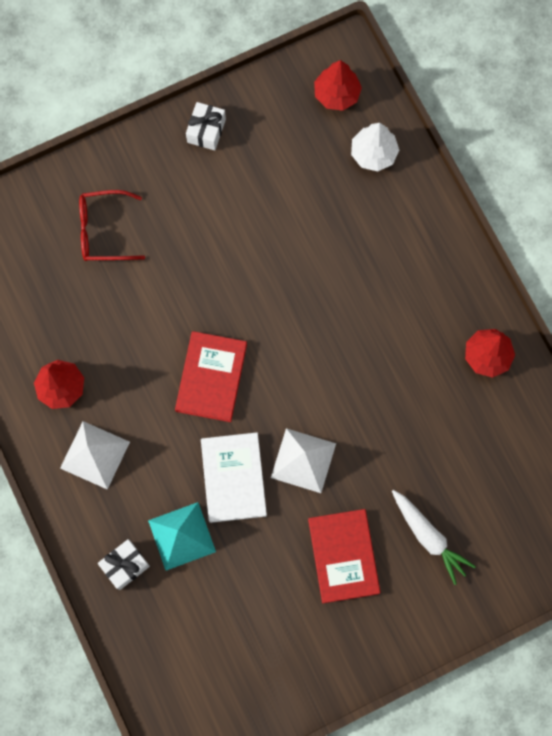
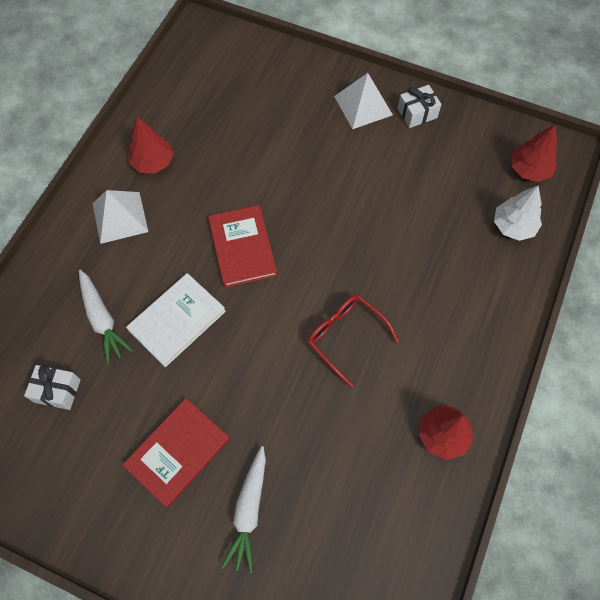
camera: 50 degrees right, 10 degrees down
red glasses [79,190,145,261] -> red glasses moved to [307,295,399,387]
white gift [98,539,150,590] -> white gift moved to [24,365,81,410]
turquoise pyramid [148,502,216,570] -> white carrot [79,270,133,364]
red book [175,331,247,422] -> red book turned 75 degrees counterclockwise [208,205,277,288]
white pyramid [271,428,336,493] -> white pyramid moved to [334,73,393,129]

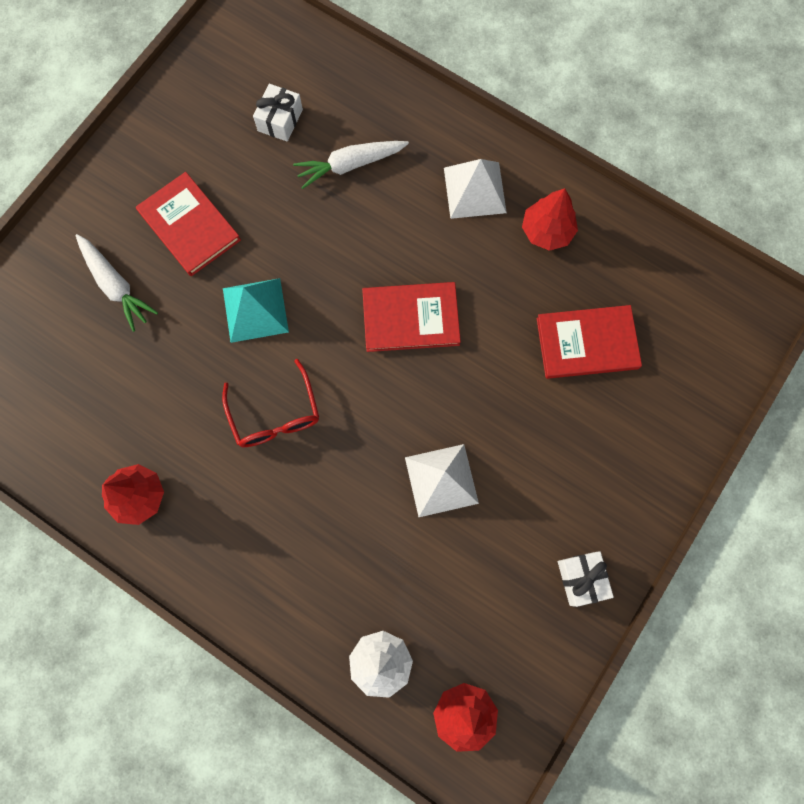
camera: 100 degrees right, 10 degrees up
white book [126,273,226,367] -> none
white carrot [222,446,266,574] -> white carrot turned 150 degrees counterclockwise [75,234,158,332]
red glasses [307,295,399,387] -> red glasses turned 105 degrees clockwise [222,359,319,447]
white pyramid [334,73,393,129] -> white pyramid moved to [405,444,479,517]
none -> turquoise pyramid [223,278,289,343]
none -> red book [536,305,642,379]

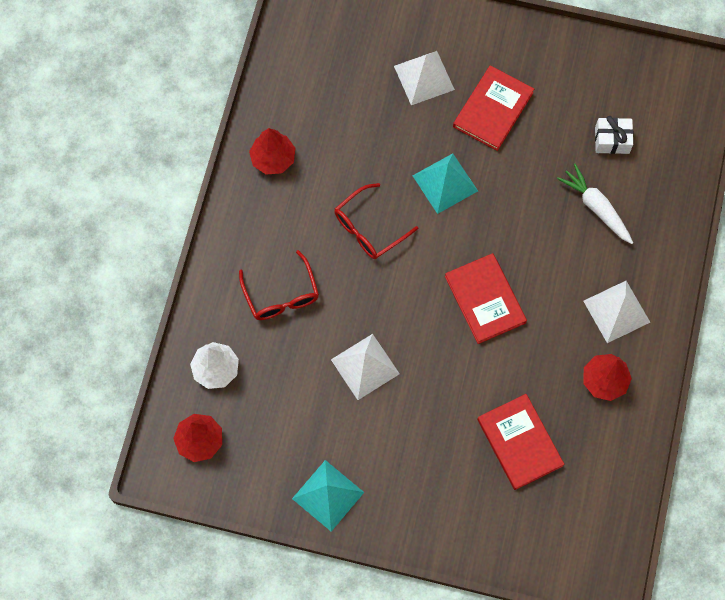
camera: 70 degrees right, 5 degrees down
white carrot [75,234,158,332] -> white pyramid [394,51,455,105]
white gift [558,551,614,607] -> turquoise pyramid [292,460,364,532]
none -> red glasses [239,250,319,320]

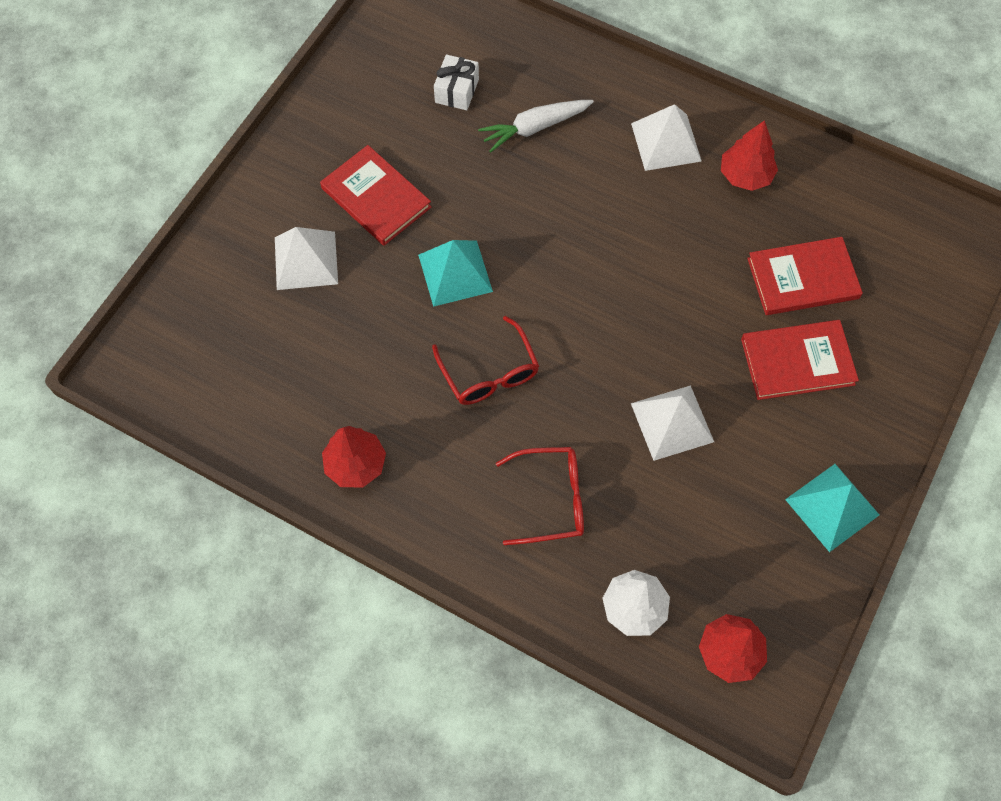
camera: 75 degrees left, 5 degrees down
red book [445,253,527,344] -> red book moved to [741,320,859,400]

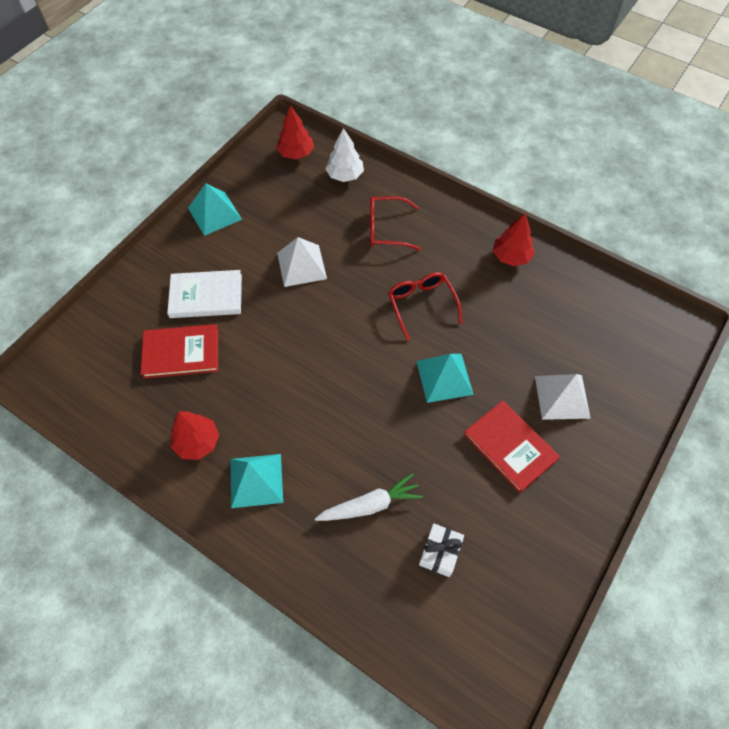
camera: 175 degrees left, 5 degrees down
white pyramid [631,104,702,171] -> turquoise pyramid [231,454,283,508]
red book [741,320,859,400] -> white book [167,270,242,318]

